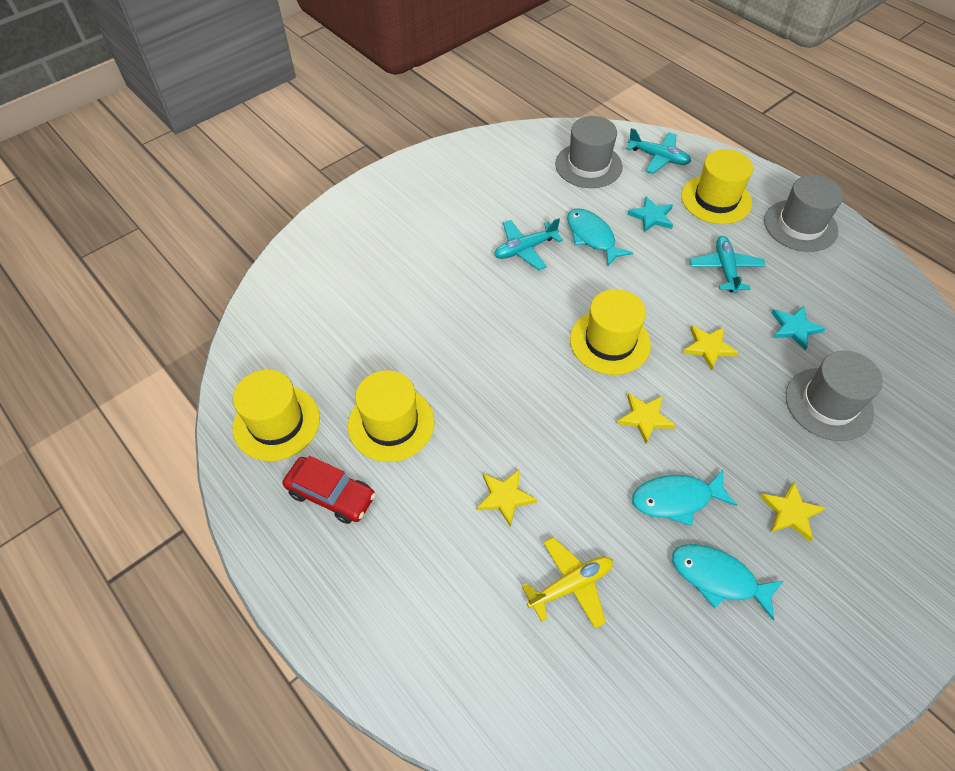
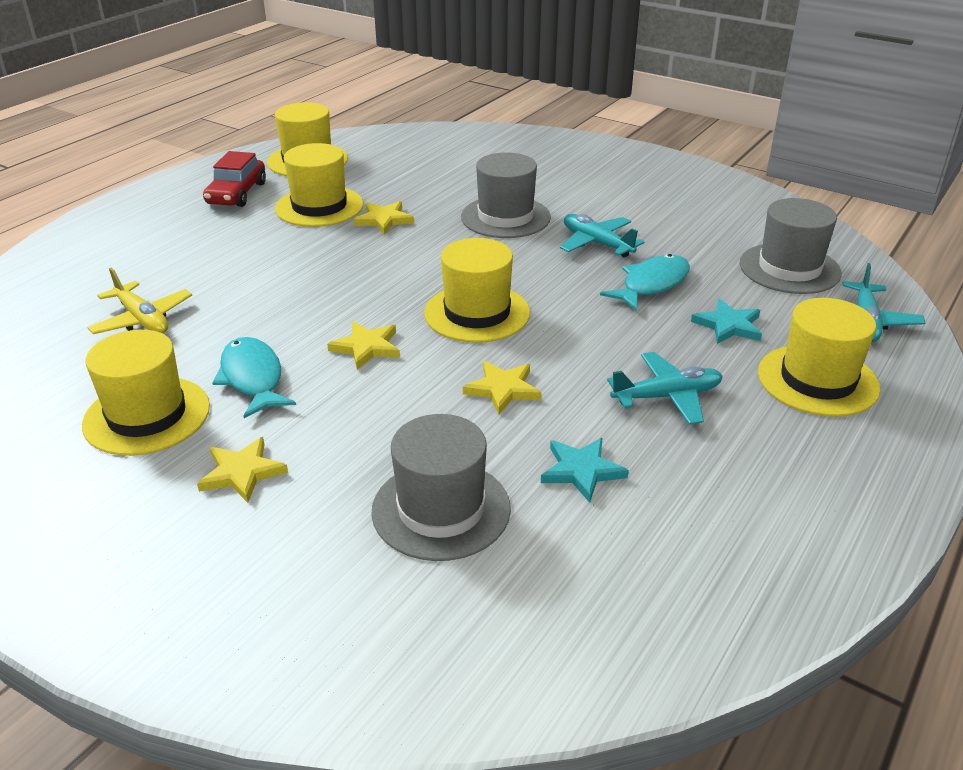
camera: 75 degrees right, 20 degrees down
yellow star [477,469,537,527] -> yellow star moved to [354,201,414,235]
turquoise fish [672,544,784,621] -> yellow hat [82,330,210,456]
grey hat [764,175,844,252] -> grey hat moved to [461,152,551,238]

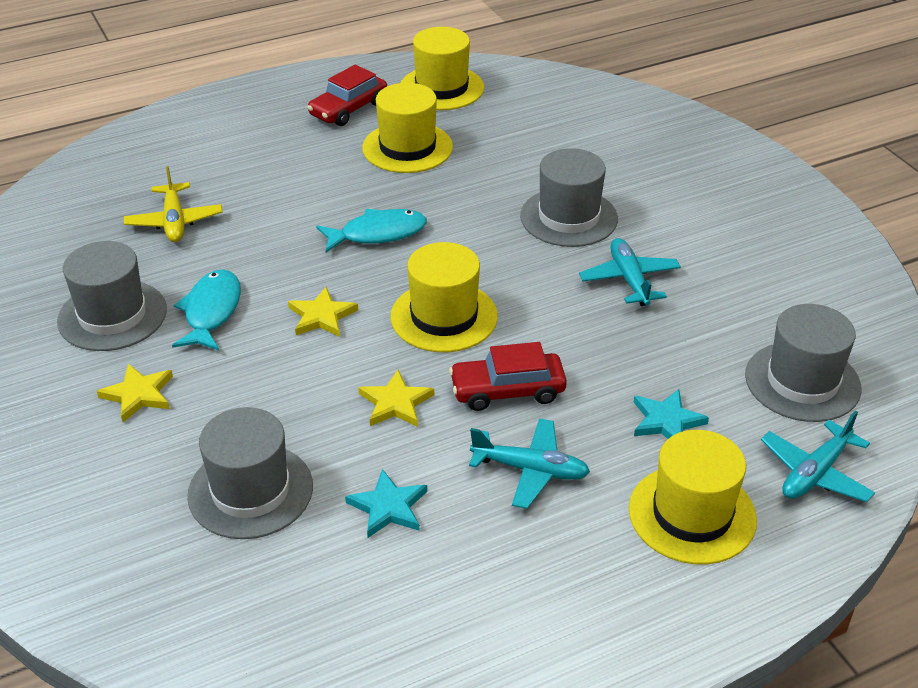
camera: 30 degrees right, 5 degrees up
yellow hat [82,330,210,456] -> grey hat [57,241,167,351]
yellow star [354,201,414,235] -> none
turquoise fish [600,254,690,311] -> turquoise fish moved to [316,209,427,253]
none -> red car [449,342,567,411]

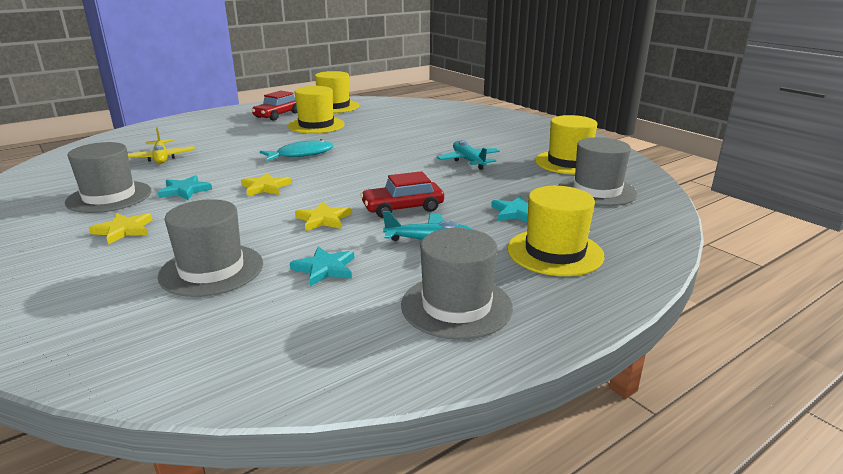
camera: 10 degrees left, 15 degrees down
turquoise fish [172,269,241,351] -> turquoise star [158,175,212,200]
yellow hat [390,242,498,352] -> yellow hat moved to [535,115,597,175]
grey hat [520,148,618,247] -> grey hat moved to [401,228,513,340]
turquoise plane [761,410,875,502] -> none

